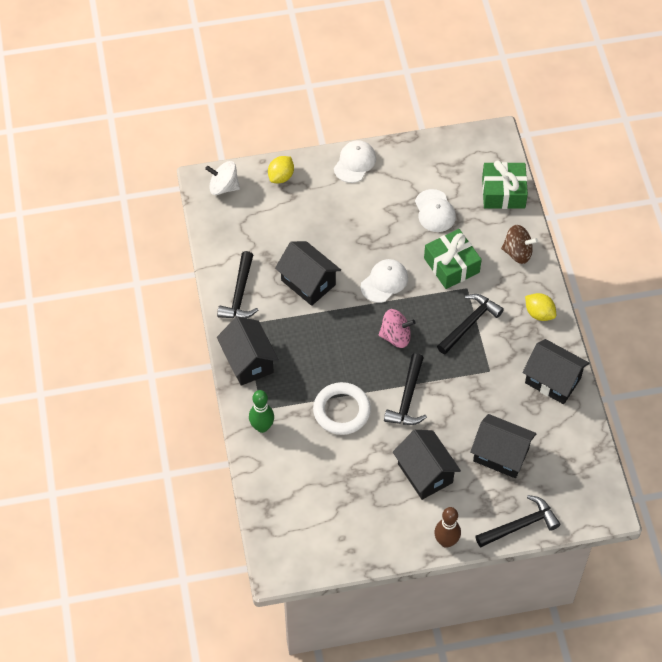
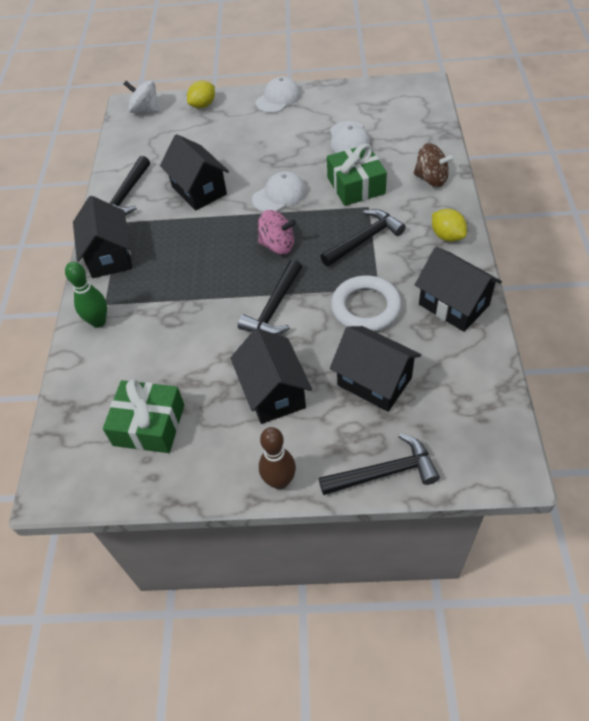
camera: 15 degrees right, 5 degrees down
white ring [313,382,371,435] -> white ring moved to [331,276,401,332]
green gift [482,160,528,209] -> green gift moved to [103,379,184,453]

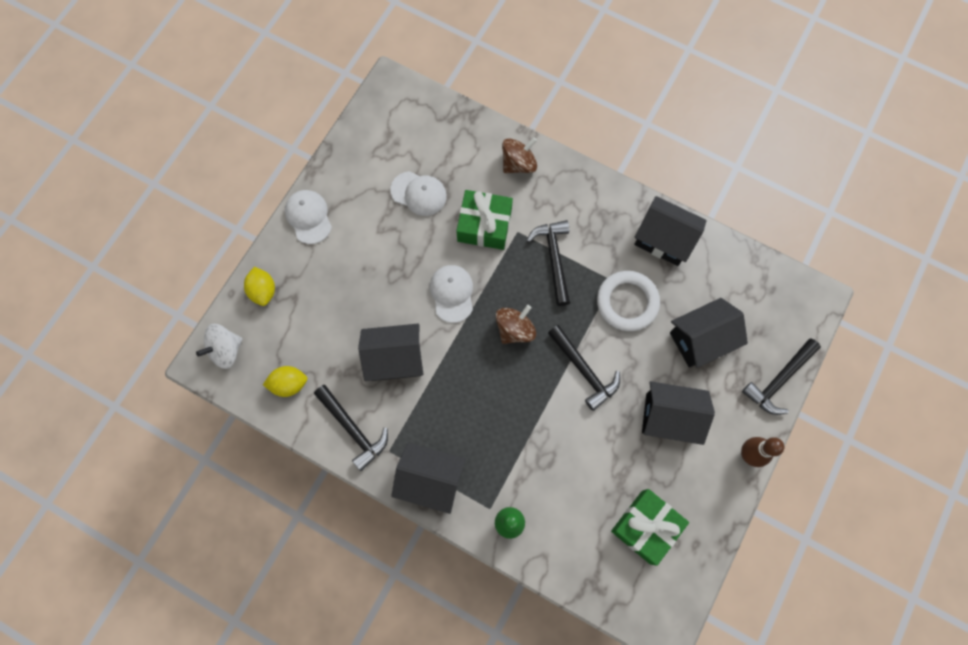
camera: 65 degrees left, 20 degrees up
pink spinning top [258,210,296,255] -> brown spinning top [496,305,536,344]
black hammer [319,433,440,495] -> black hammer turned 150 degrees counterclockwise [742,339,821,415]
black house [415,247,502,332] -> black house turned 45 degrees clockwise [634,196,707,266]
yellow lemon [432,209,467,242] -> yellow lemon moved to [263,366,307,397]

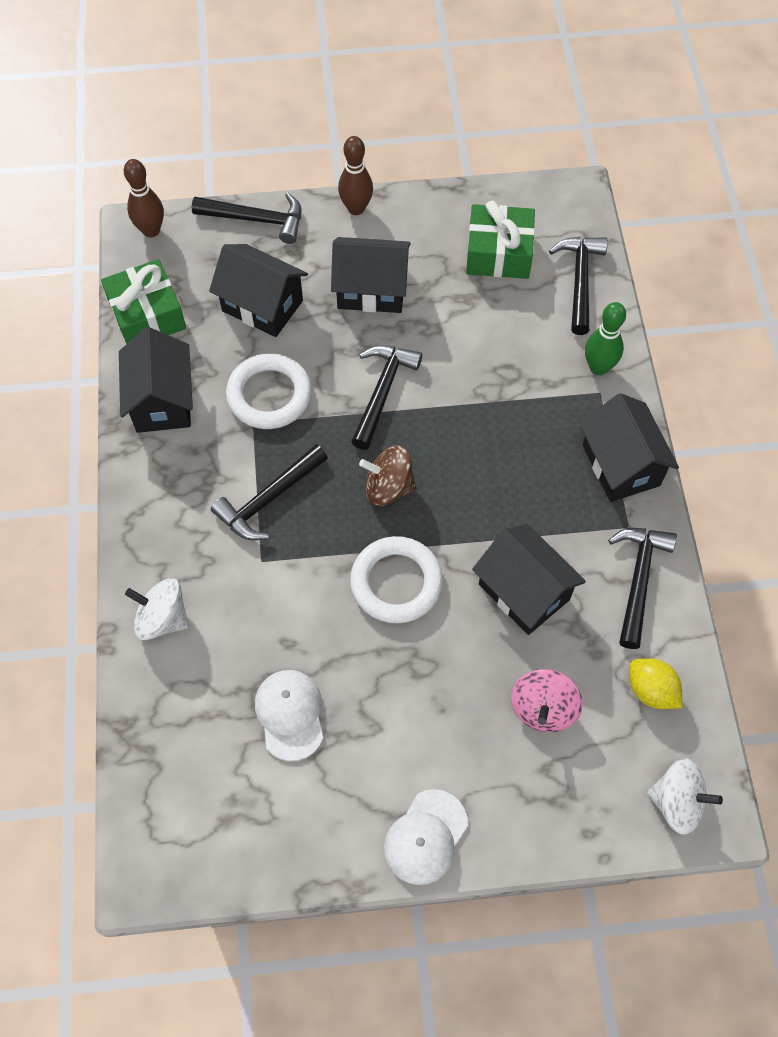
camera: 125 degrees left, 10 degrees down
yellow lemon [244,267,275,306] -> none
white cap [430,265,473,323] -> white ring [350,536,443,623]
green gift [456,190,513,250] -> green gift moved to [101,259,186,344]
brown spinning top [502,137,537,173] -> white spinning top [125,579,189,640]
black house [642,381,715,445] -> black house turned 60 degrees counterclockwise [331,237,411,313]
none -> brown bowling pin [124,159,164,238]
none -> pink spinning top [511,669,583,732]
none -> black hammer [549,237,608,335]

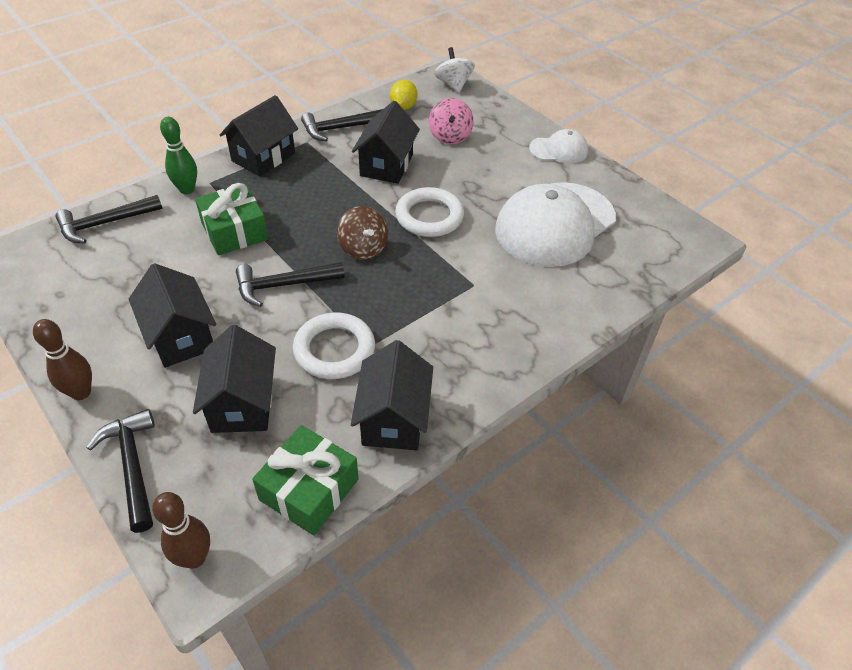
camera: 125 degrees left, 15 degrees down
black house [119,327,193,433] -> black house turned 45 degrees counterclockwise [351,340,433,450]
white spinning top [125,579,189,640] -> none
black hammer [211,444,328,540] -> none
white cap [255,670,323,761] -> white cap [495,182,616,267], size x2.04
green gift [466,201,535,279] -> green gift moved to [195,183,269,255]
pink spinning top [511,669,583,732] -> pink spinning top turned 105 degrees clockwise [429,98,474,144]

